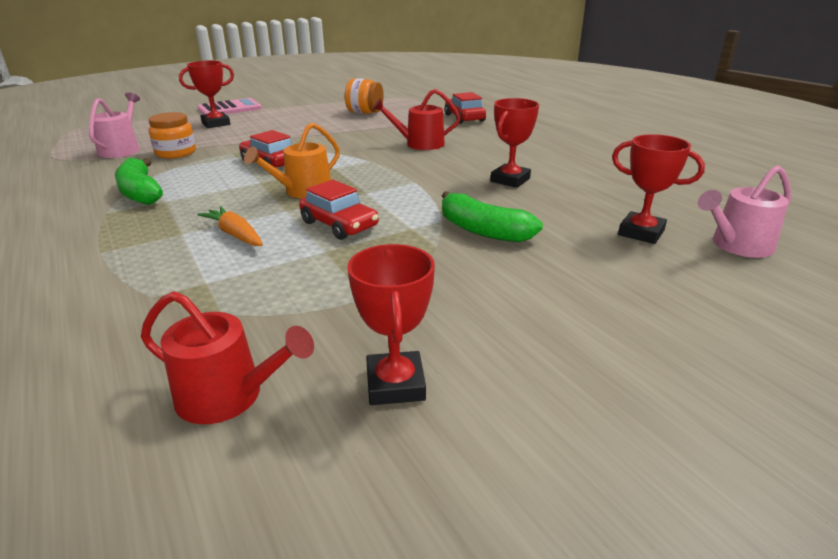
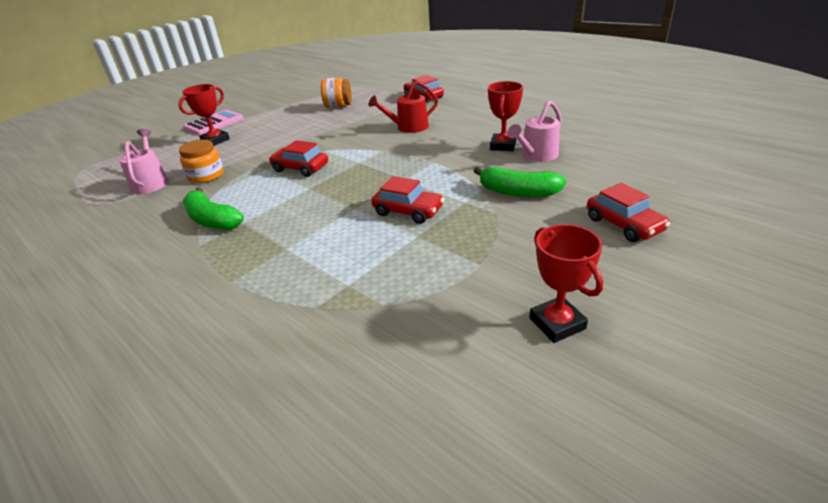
camera: 15 degrees left, 5 degrees up
red watering can [141,291,314,424] -> none
orange carrot [197,206,263,246] -> none
orange watering can [244,123,340,198] -> none
red trophy [612,134,705,244] -> none
pink watering can [698,165,791,258] -> pink watering can moved to [508,101,562,162]
none -> red car [587,183,670,242]

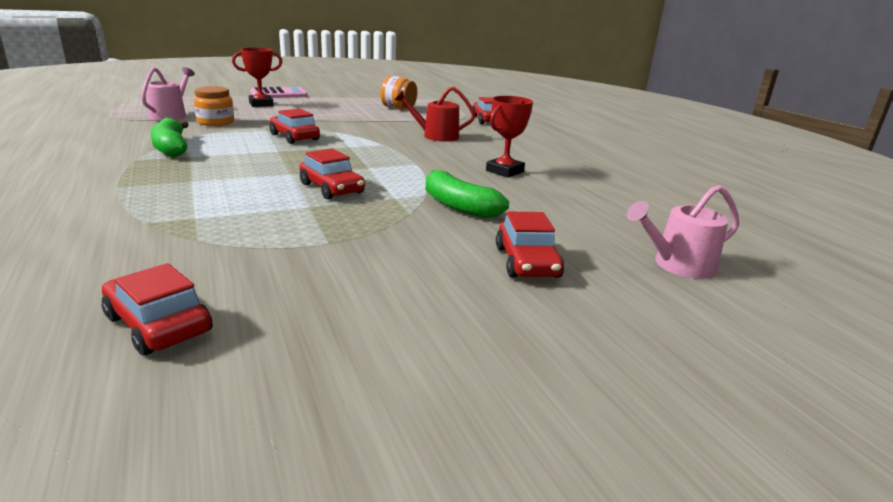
camera: 20 degrees right, 10 degrees down
pink watering can [508,101,562,162] -> pink watering can moved to [627,185,739,279]
red trophy [529,224,603,343] -> none
none -> red car [102,263,212,356]

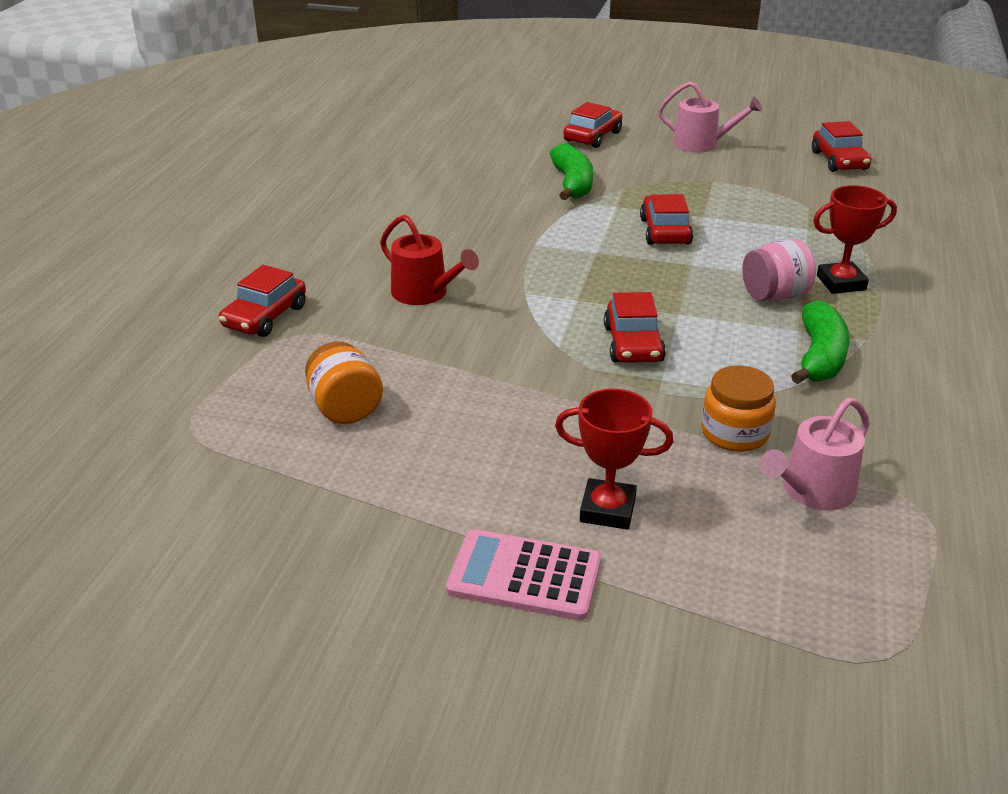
camera: 140 degrees left, 10 degrees up
red trophy [486,96,533,178] -> red trophy moved to [813,185,897,294]
pink watering can [627,185,739,279] -> pink watering can moved to [658,81,762,152]
none -> pink jar [742,239,816,301]

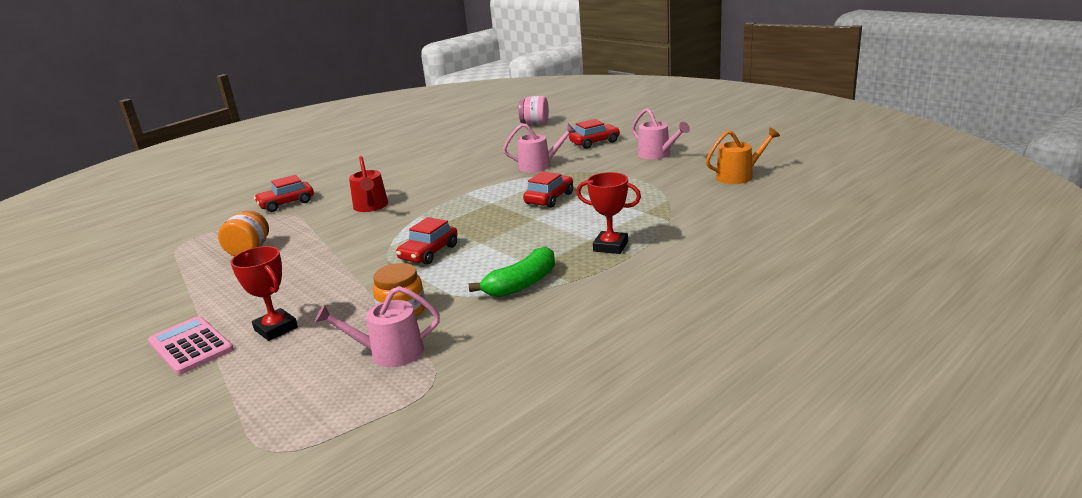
camera: 35 degrees right, 10 degrees down
green banana [550,143,593,200] -> pink watering can [503,124,576,172]
pink jar [742,239,816,301] -> pink jar moved to [519,96,549,125]
red car [812,121,871,172] -> orange watering can [706,127,780,184]

